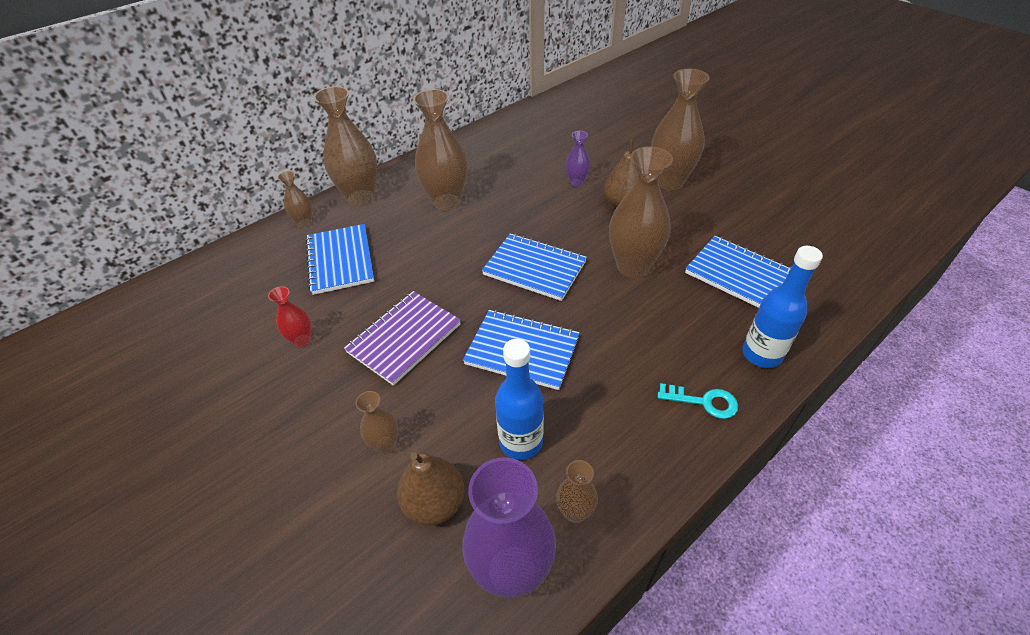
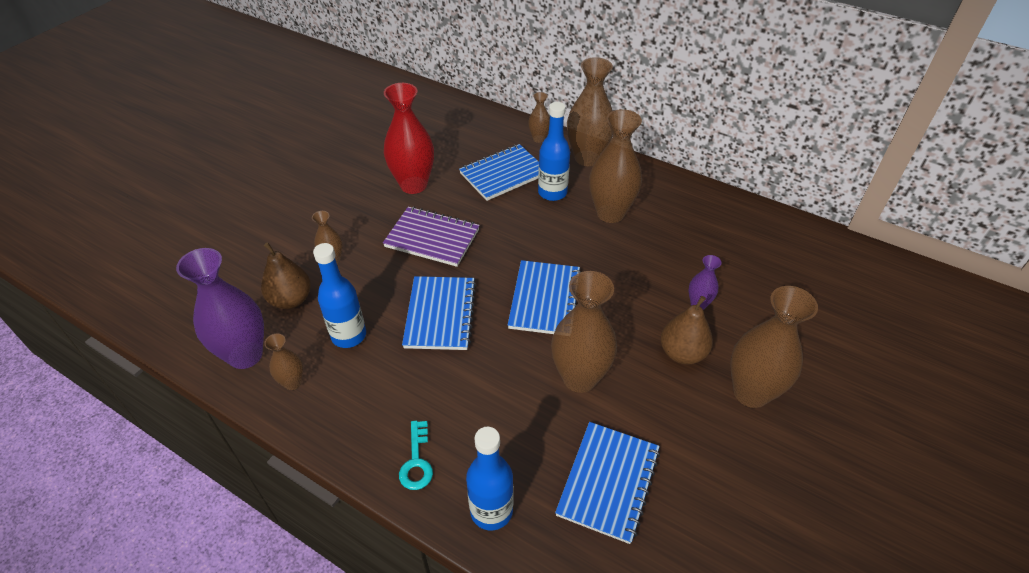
camera: 70 degrees right, 0 degrees up
red vase [268,286,311,348] -> red vase [384,83,434,194], size x2.02
none -> blue bottle [538,102,570,201]

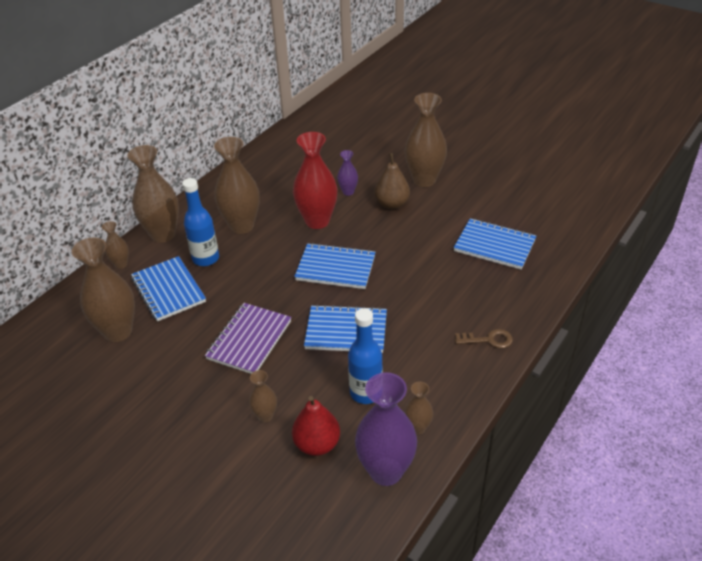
camera: 85 degrees left, 5 degrees down
brown pear [261,242,311,309] -> red pear [292,396,340,456]
red vase [384,83,434,194] -> red vase moved to [293,132,337,229]
turquoise key [399,421,433,490] -> brown key [455,329,513,349]
blue bottle [466,427,513,530] -> none
brown vase [551,271,617,393] -> brown vase moved to [72,238,135,342]

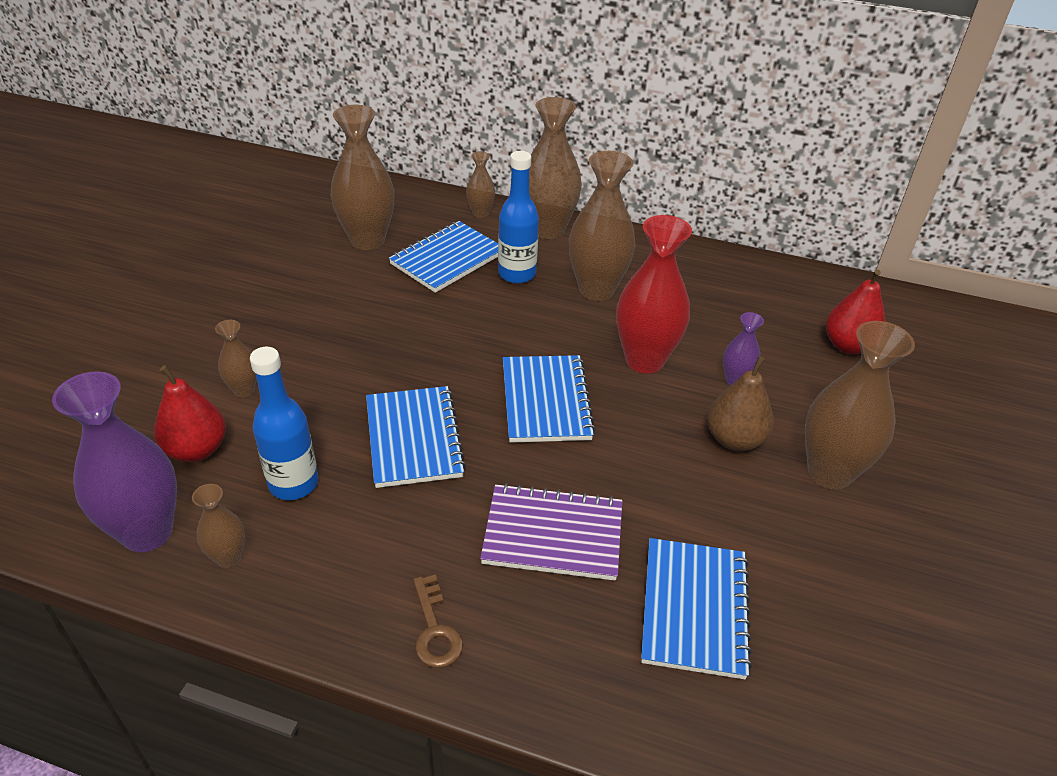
camera: 70 degrees right, 0 degrees up
purple notebook [205,303,291,374] -> purple notebook moved to [480,483,622,581]
none -> red pear [826,269,886,354]

